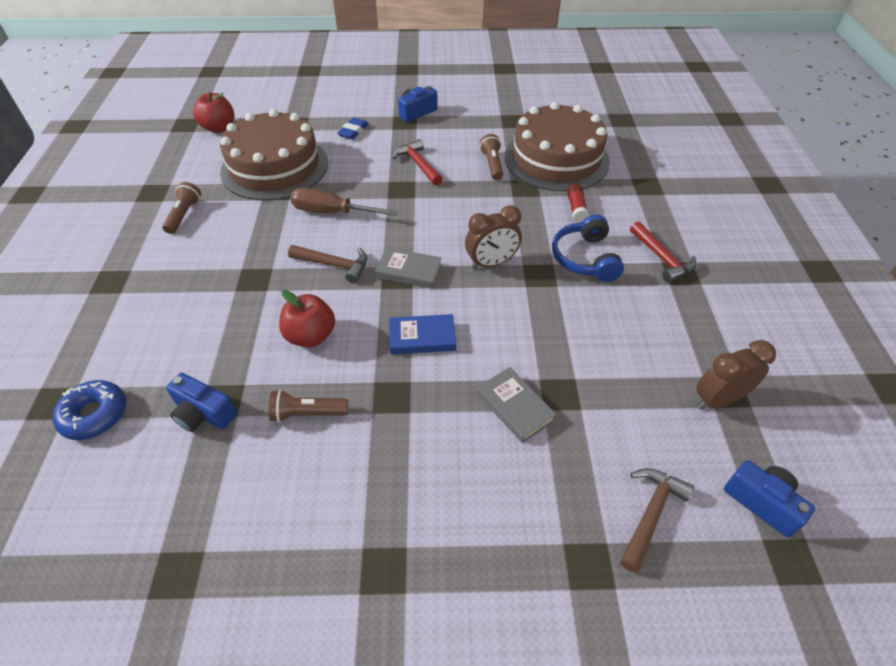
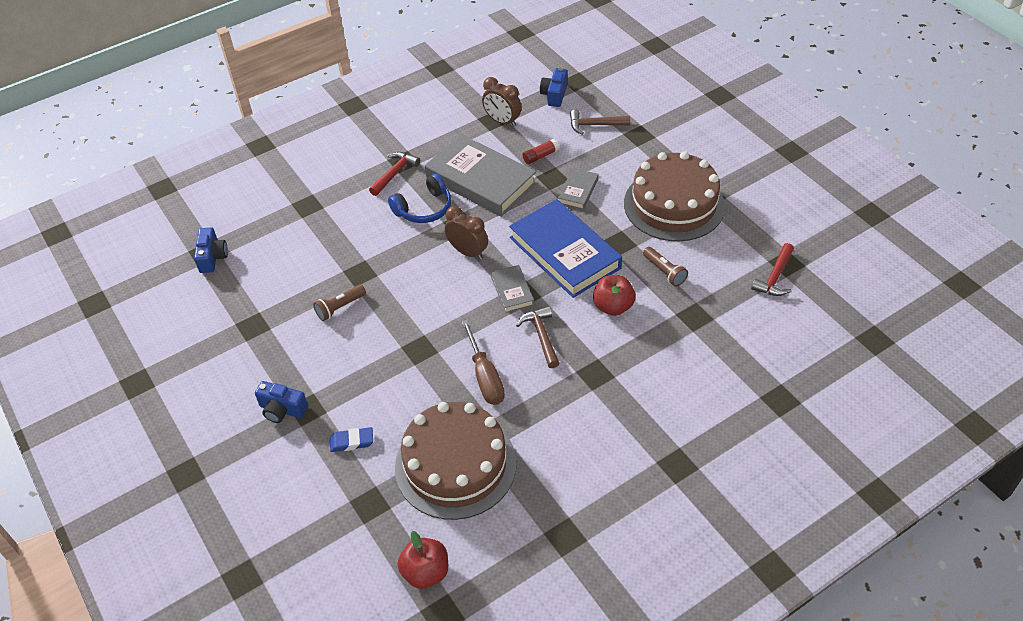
camera: 120 degrees left, 0 degrees up
blue donut [53,380,126,440] -> none
brown flashlight [162,182,201,234] -> none
blue camera [166,373,237,432] -> blue camera moved to [194,227,228,273]
blue book [389,314,456,355] -> blue book [509,199,622,298], size x2.13
red hammer [393,139,443,186] -> red hammer moved to [751,243,794,296]
brown cake [505,102,610,191] -> brown cake moved to [624,151,725,241]
red glue stick [567,183,589,223] -> red glue stick moved to [522,139,559,164]
none -> grey book [425,134,536,217]

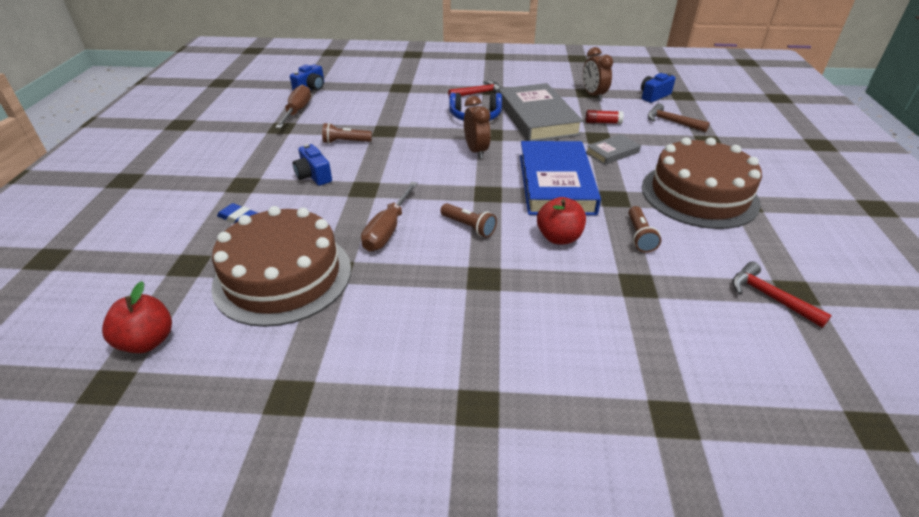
camera: 35 degrees right, 10 degrees down
blue camera [255,381,308,423] -> blue camera moved to [293,144,332,186]
grey book [491,265,534,313] -> none
brown hammer [516,306,559,368] -> brown flashlight [440,203,497,237]
red hammer [751,243,794,296] -> red hammer turned 75 degrees clockwise [732,262,832,328]
none -> brown screwdriver [275,85,311,128]

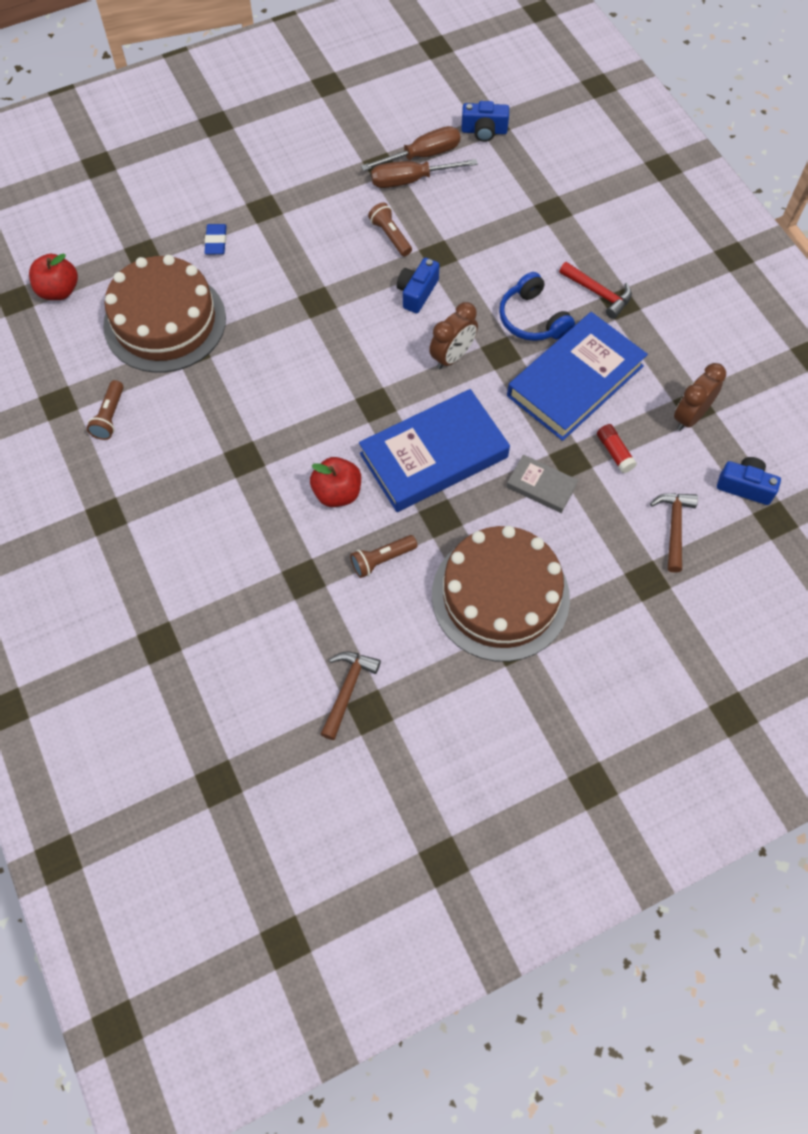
camera: 60 degrees right, 25 degrees up
blue camera [293,144,332,186] -> blue camera moved to [397,258,439,313]
brown screwdriver [361,182,418,251] -> brown screwdriver moved to [371,159,478,188]
brown flashlight [440,203,497,237] -> brown flashlight moved to [87,380,124,440]
grey book [499,83,583,141] -> blue book [507,312,648,441]
red hammer [732,262,832,328] -> brown hammer [321,652,381,740]

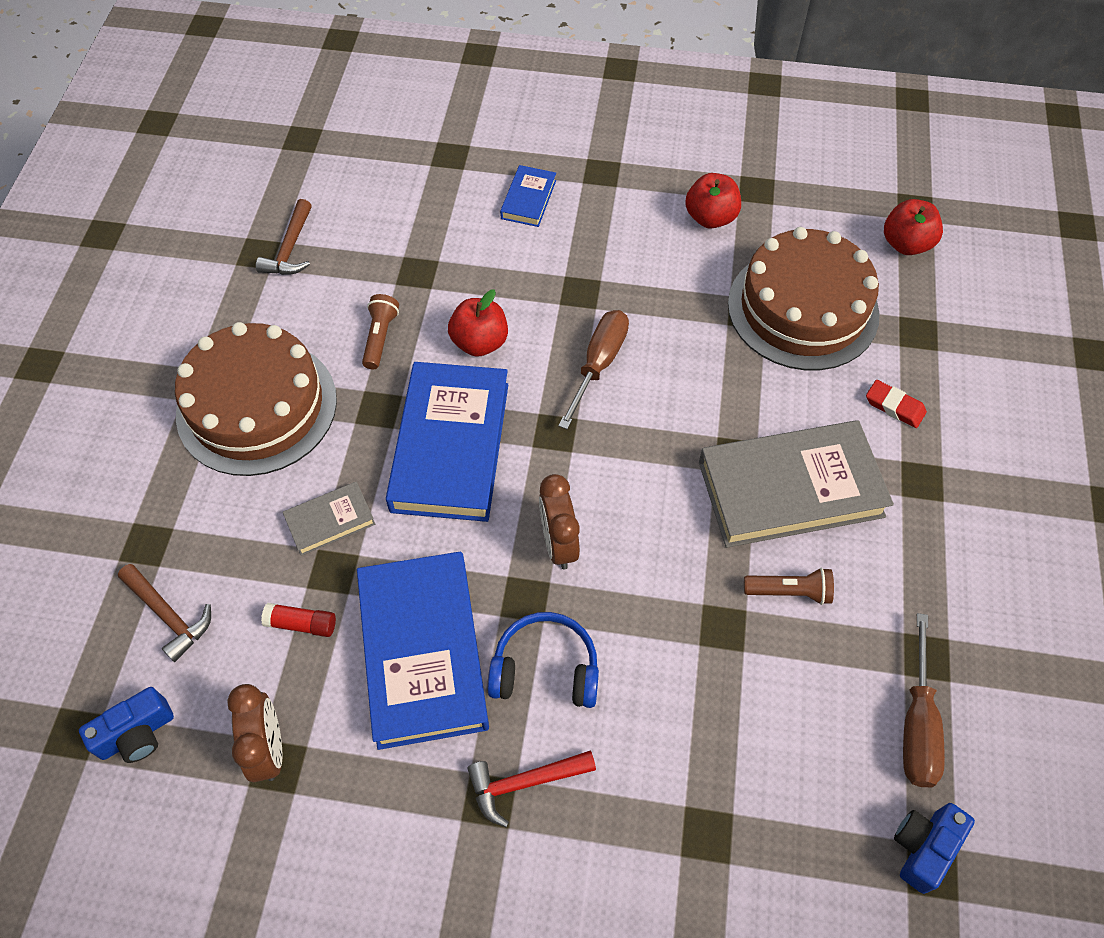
camera: 125 degrees right, 5 degrees down
brown flashlight [87,380,124,440] -> red apple [685,173,741,229]
blue eraser [205,224,227,254] -> red eraser [866,380,927,428]
brown hammer [321,652,381,740] -> brown hammer turned 45 degrees clockwise [256,199,312,275]
brown screwdriver [371,159,478,188] -> brown screwdriver moved to [558,310,629,429]
blue camera [397,258,439,313] -> none
none -> blue book [500,165,556,227]
none -> grey book [699,420,894,548]

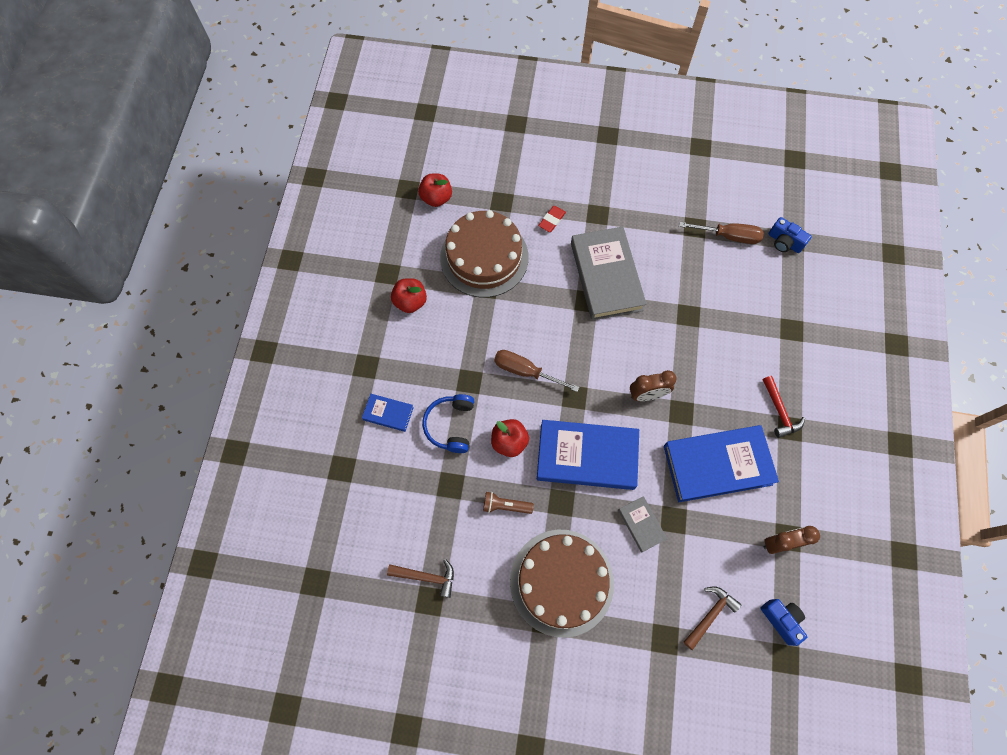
camera: 90 degrees left, 10 degrees up
red glue stick [261,603,336,637] -> none
blue headphones [488,612,599,708] -> blue headphones moved to [423,394,474,453]
brown flashlight [744,568,834,605] -> none

